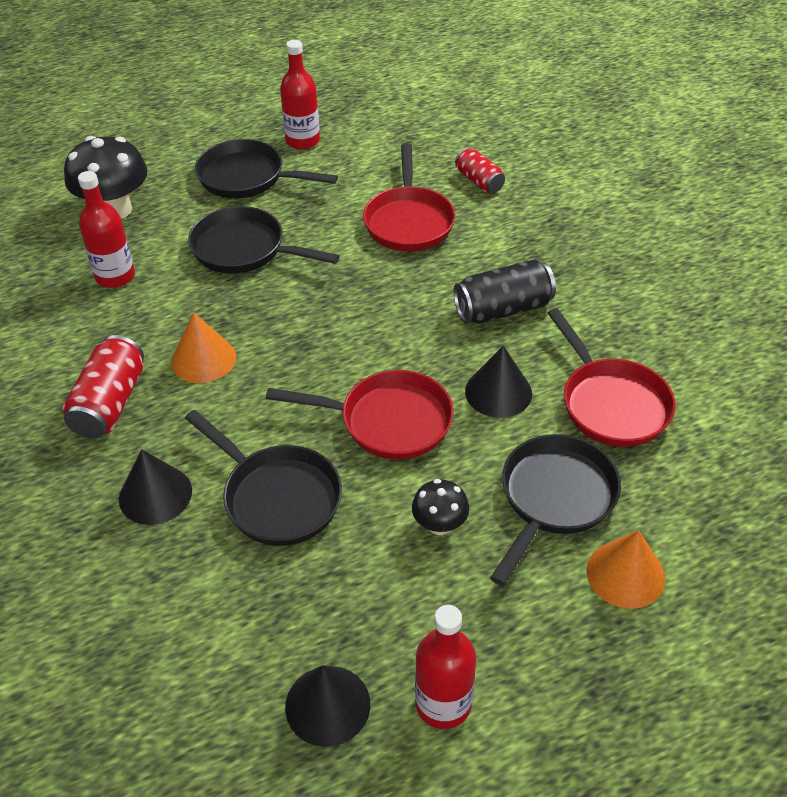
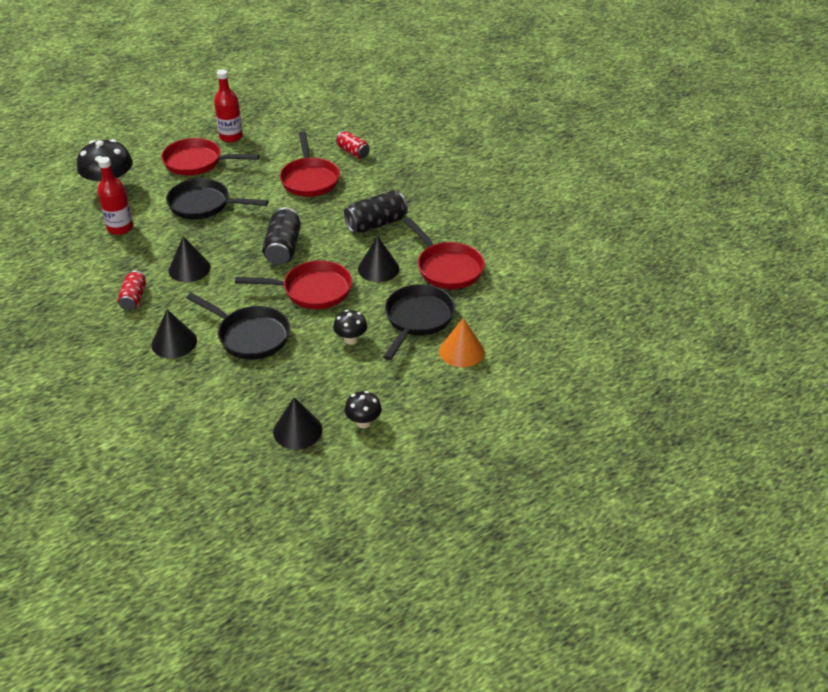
camera: 10 degrees left, 5 degrees down
red can [62,335,144,439] -> red can [117,271,146,310], size x0.64
orange cone [171,313,236,383] -> black cone [169,236,210,282]
black pan [195,139,338,198] -> red pan [161,138,260,175]
red bottle [415,605,476,729] -> black mushroom [345,391,382,428]
none -> black can [262,208,301,265]

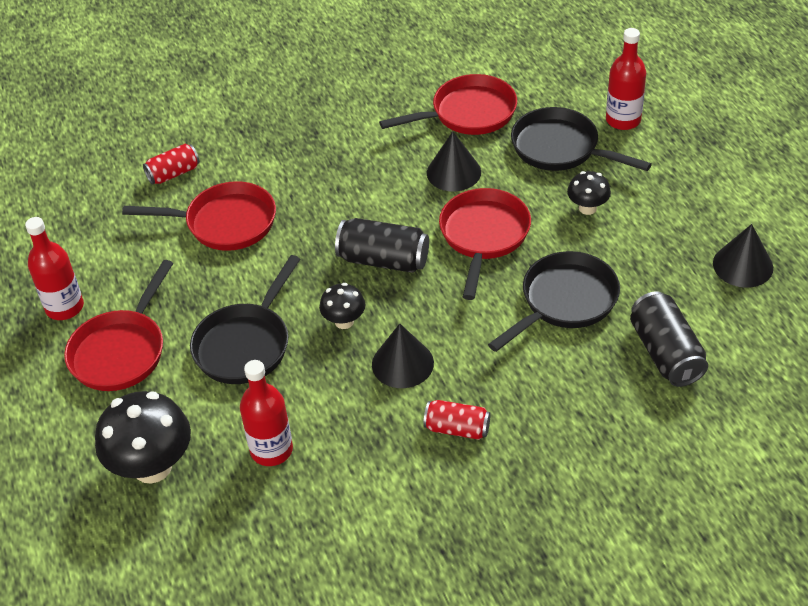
camera: 75 degrees left, 5 degrees up
black cone [152,309,197,358] -> none
black can [344,190,408,233] -> black can moved to [630,291,708,387]
black mushroom [345,391,382,428] -> black mushroom moved to [319,283,365,329]
orange cone [439,318,484,368] -> red bottle [606,28,646,130]

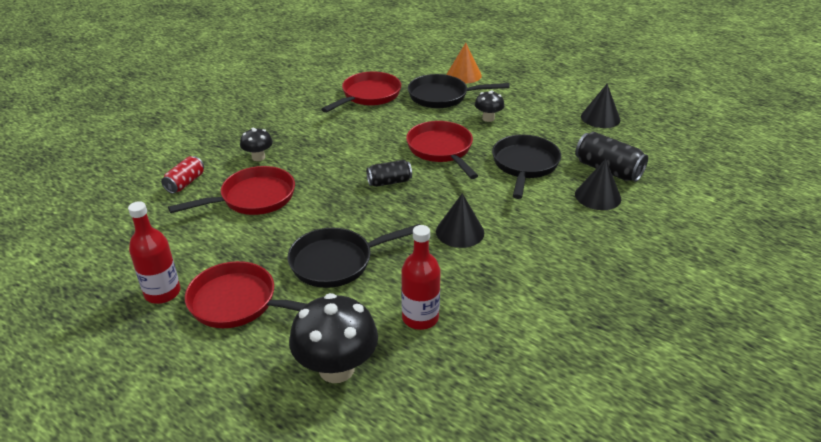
camera: 35 degrees left, 10 degrees down
red pan [64,260,174,391] -> red pan turned 120 degrees clockwise [185,261,306,328]
black pan [190,255,300,384] -> black pan turned 75 degrees clockwise [288,224,421,288]
black mushroom [319,283,365,329] -> black mushroom moved to [240,128,273,161]
black can [335,218,429,273] -> black can [366,160,412,187], size x0.64
red can [423,400,491,440] -> none
black cone [427,131,481,191] -> black cone moved to [575,159,621,210]
red bottle [606,28,646,130] -> orange cone [447,43,482,83]

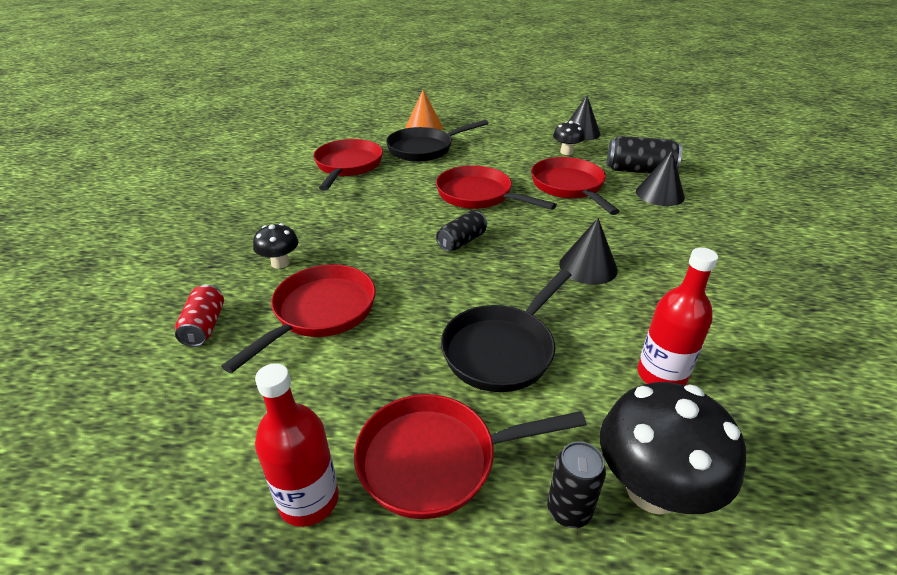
camera: 30 degrees left, 0 degrees up
black mushroom [475,90,504,122] -> black mushroom moved to [553,121,585,155]
black pan [492,135,561,199] -> red pan [531,157,620,215]
none -> black can [547,441,606,528]

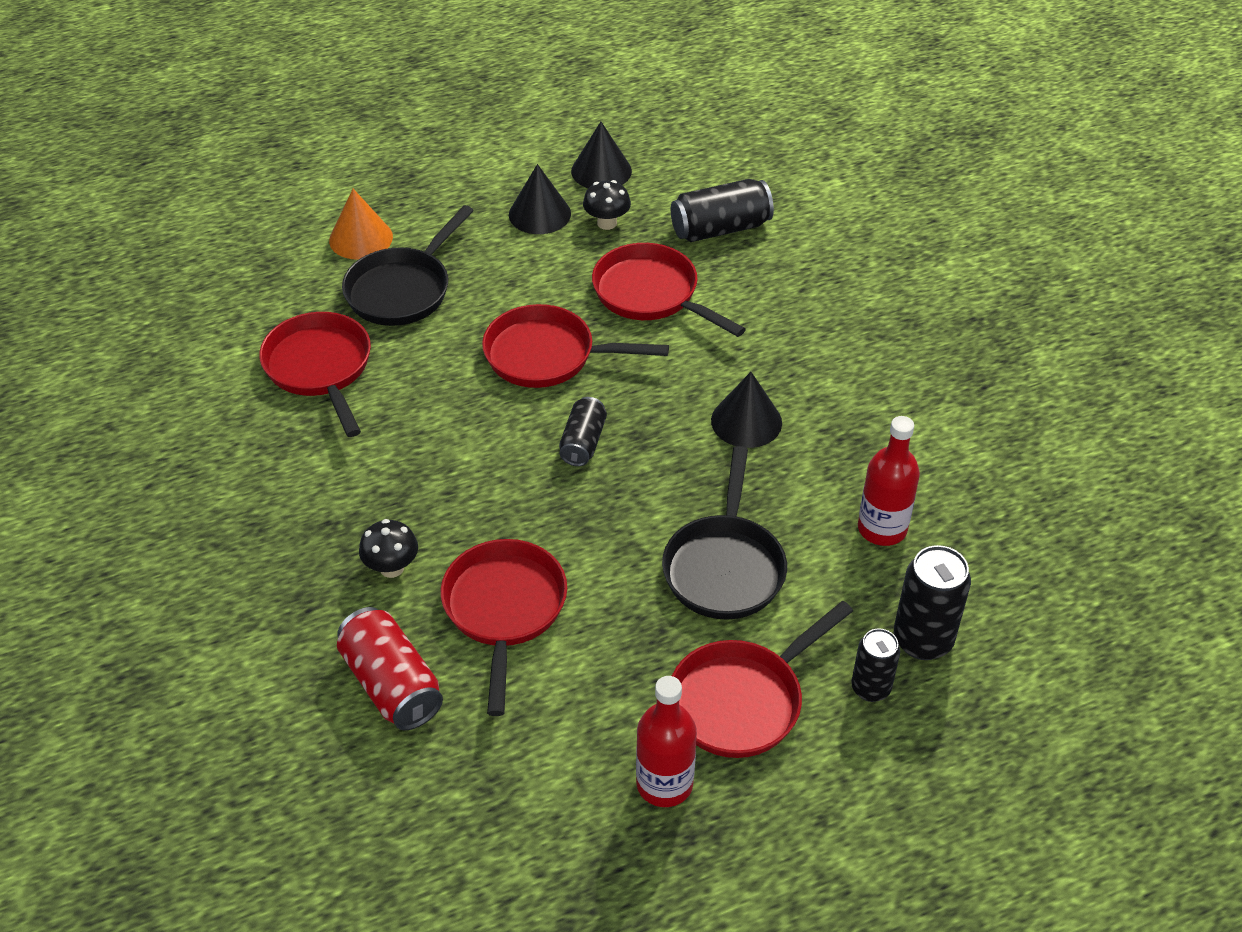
camera: 30 degrees left, 10 degrees up
red can [175,285,224,347] -> red can [337,607,443,730], size x1.56
black mushroom [600,382,746,515] -> black can [894,545,971,660]
black cone [636,151,685,206] -> black cone moved to [509,164,571,234]

